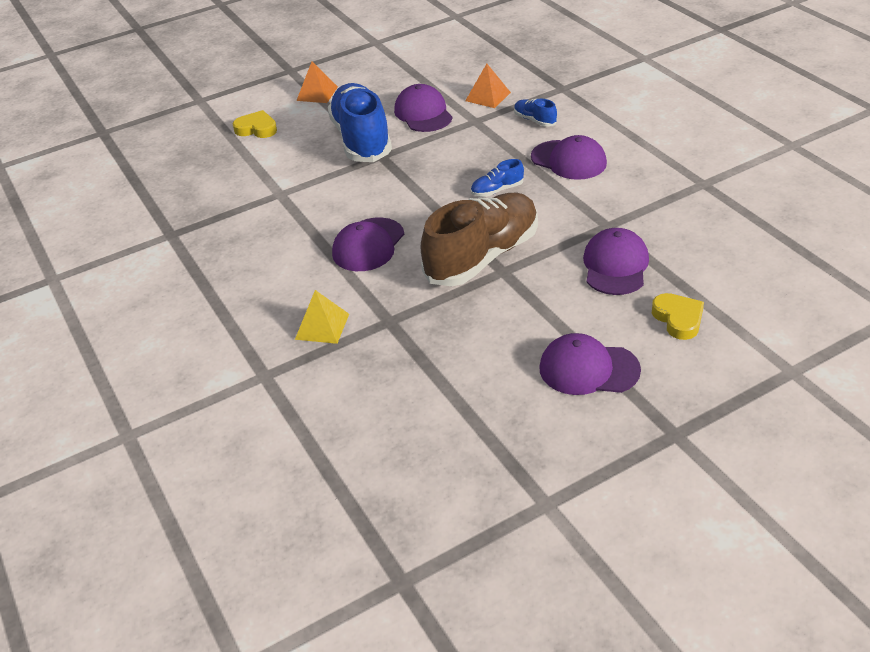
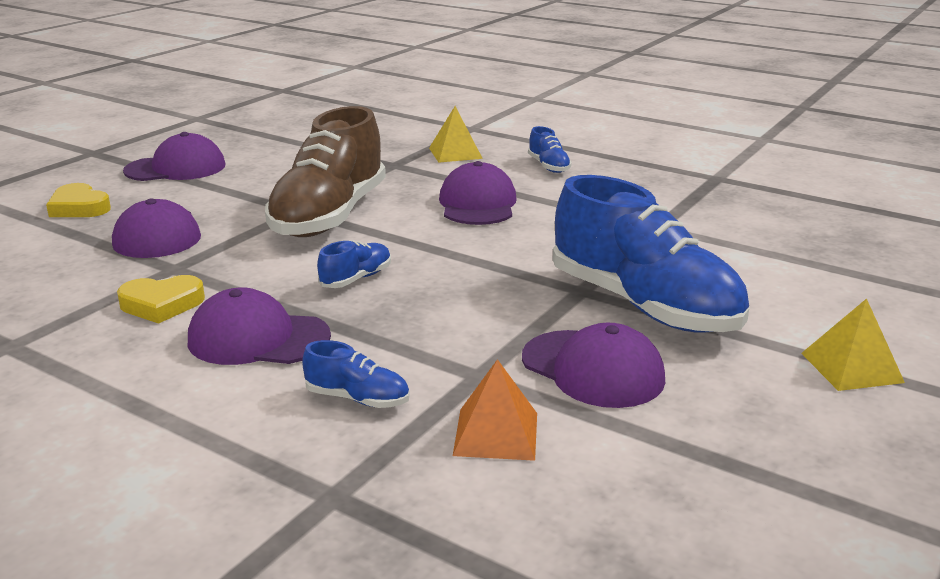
camera: 150 degrees right, 15 degrees down
yellow heart [233,110,277,138] -> yellow heart moved to [117,275,205,324]
orange pyramid [296,62,338,103] -> yellow pyramid [801,298,905,391]
none -> blue shoe [528,126,572,173]

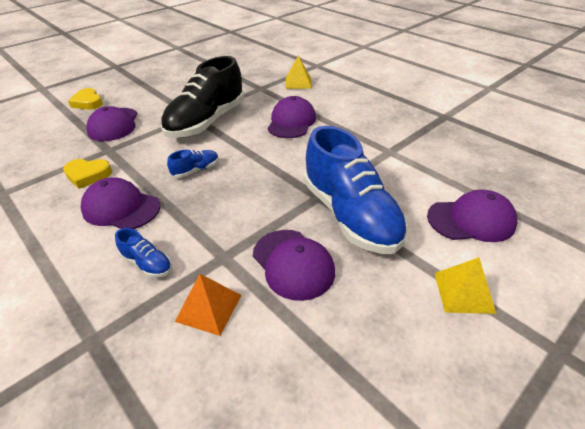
camera: 15 degrees right, 15 degrees up
purple cap [123,132,225,181] -> purple cap moved to [427,190,517,242]
brown shoe [265,106,386,237] -> black shoe [161,56,245,138]
blue shoe [528,126,572,173] -> none

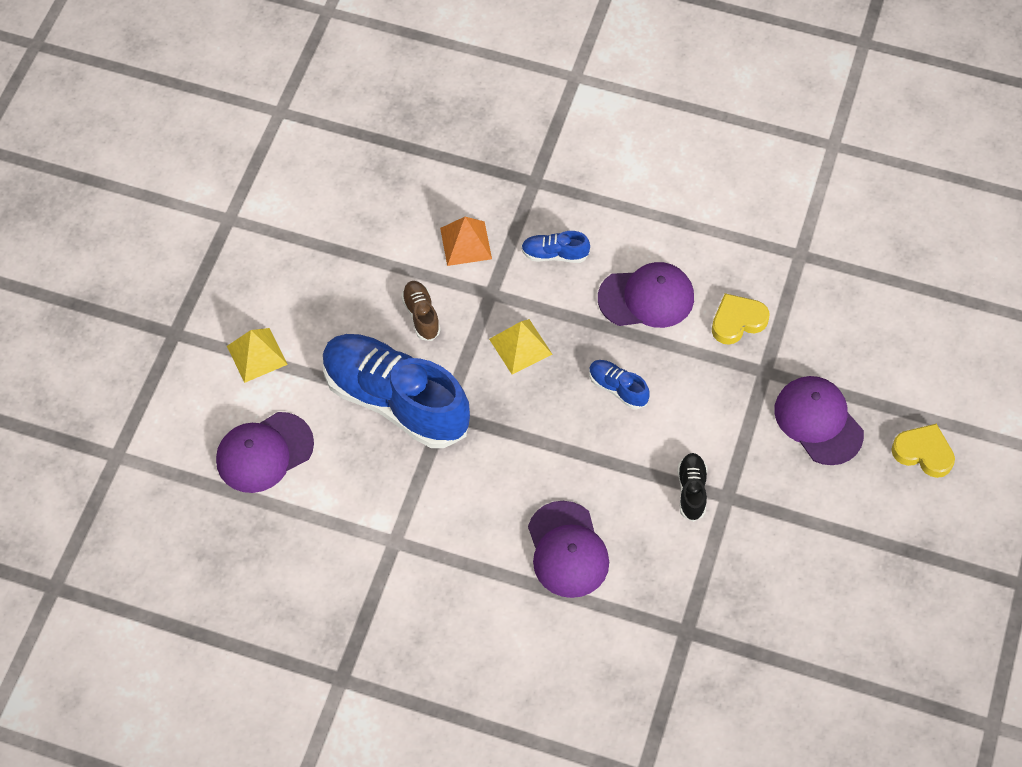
camera: 150 degrees right, 20 degrees up
black shoe [161,56,245,138] -> black shoe [678,453,707,522], size x0.41
blue shoe [167,150,219,178] -> blue shoe turned 105 degrees clockwise [589,360,650,409]
purple cap [253,230,335,301] -> brown shoe [401,281,440,341]
yellow pyramid [286,56,312,89] -> yellow pyramid moved to [489,319,552,375]

